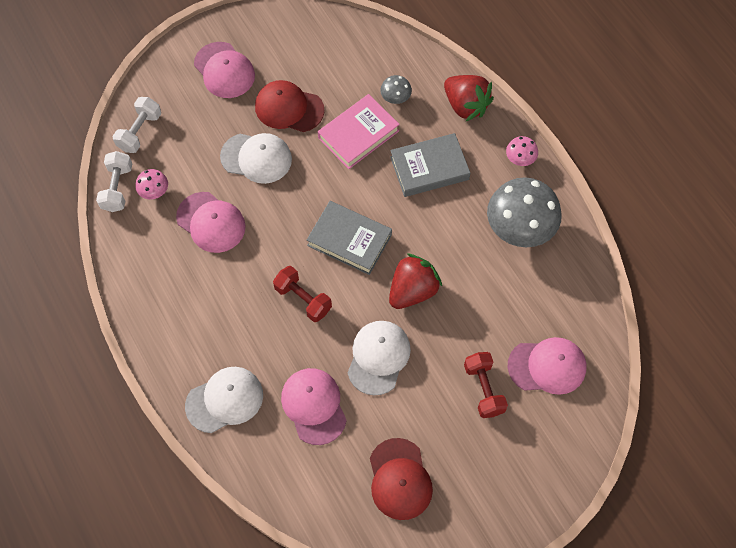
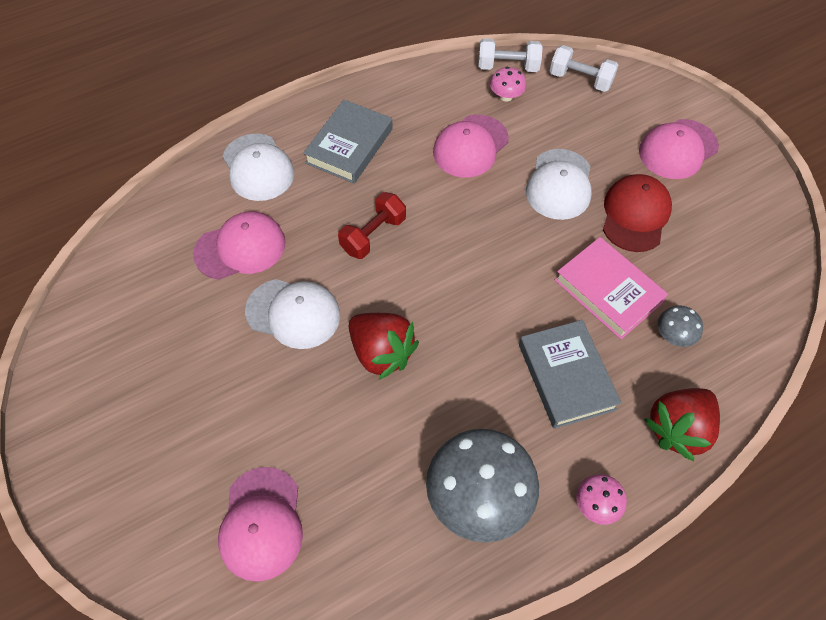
camera: 90 degrees right, 5 degrees down
grey book [307,201,392,275] -> grey book moved to [303,99,393,184]
red cap [370,438,433,520] -> none
red dumbbell [464,352,508,418] -> none

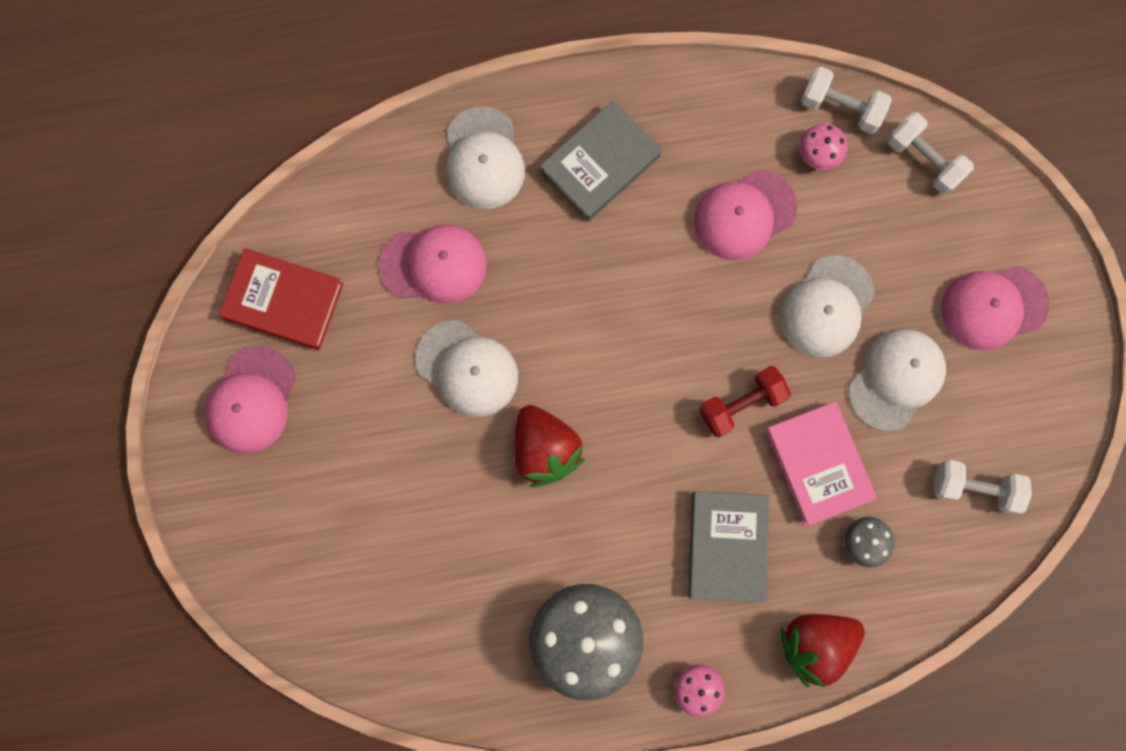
camera: 20 degrees right, 20 degrees up
pink cap [218,467,303,582] -> pink cap moved to [205,346,296,454]
red dumbbell [338,192,406,259] -> red dumbbell moved to [699,366,791,437]
red cap [603,174,672,252] -> white cap [849,329,946,431]
none -> red book [219,248,344,350]
none -> white dumbbell [934,460,1032,514]

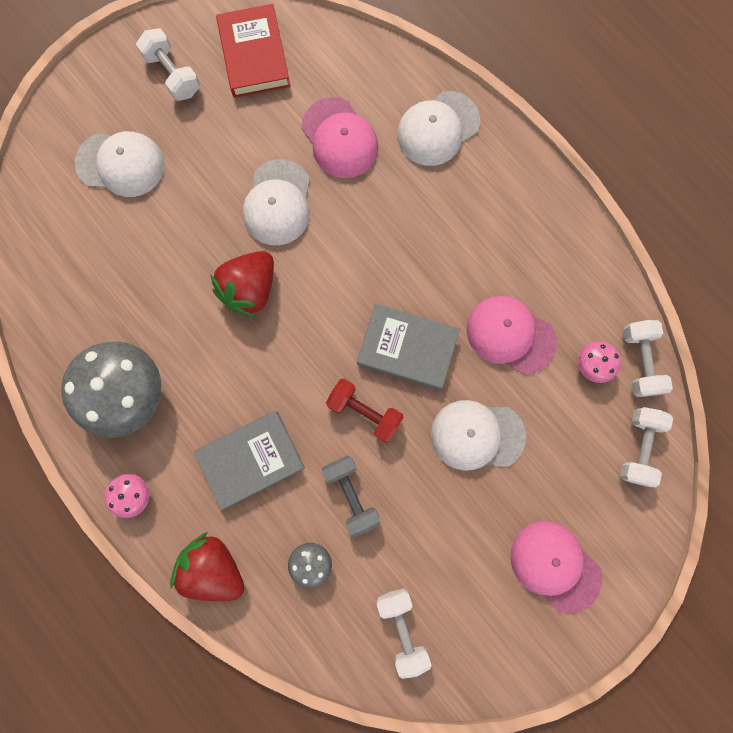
camera: 60 degrees right, 0 degrees up
pink cap [205,346,296,454] -> white dumbbell [136,28,200,101]
grey book [540,100,662,221] -> grey book moved to [357,304,460,390]
pink book [765,401,877,526] -> grey dumbbell [322,455,381,537]
white cap [849,329,946,431] -> white cap moved to [75,131,164,197]

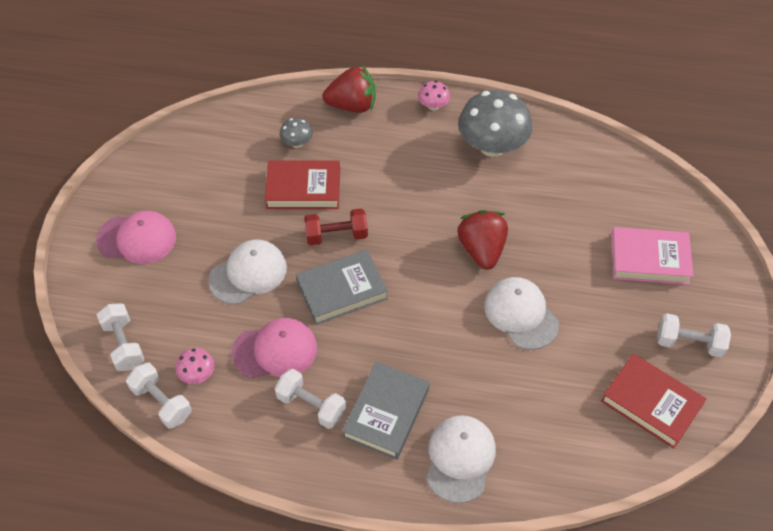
camera: 140 degrees right, 25 degrees down
white cap [75,131,164,197] -> pink book [611,227,694,285]
grey book [194,411,305,510] -> grey book moved to [342,362,429,460]
pink cap [302,97,378,178] -> none
grey dumbbell [322,455,381,537] -> red book [265,160,340,209]
white dumbbell [376,589,432,679] -> white dumbbell moved to [275,369,346,429]

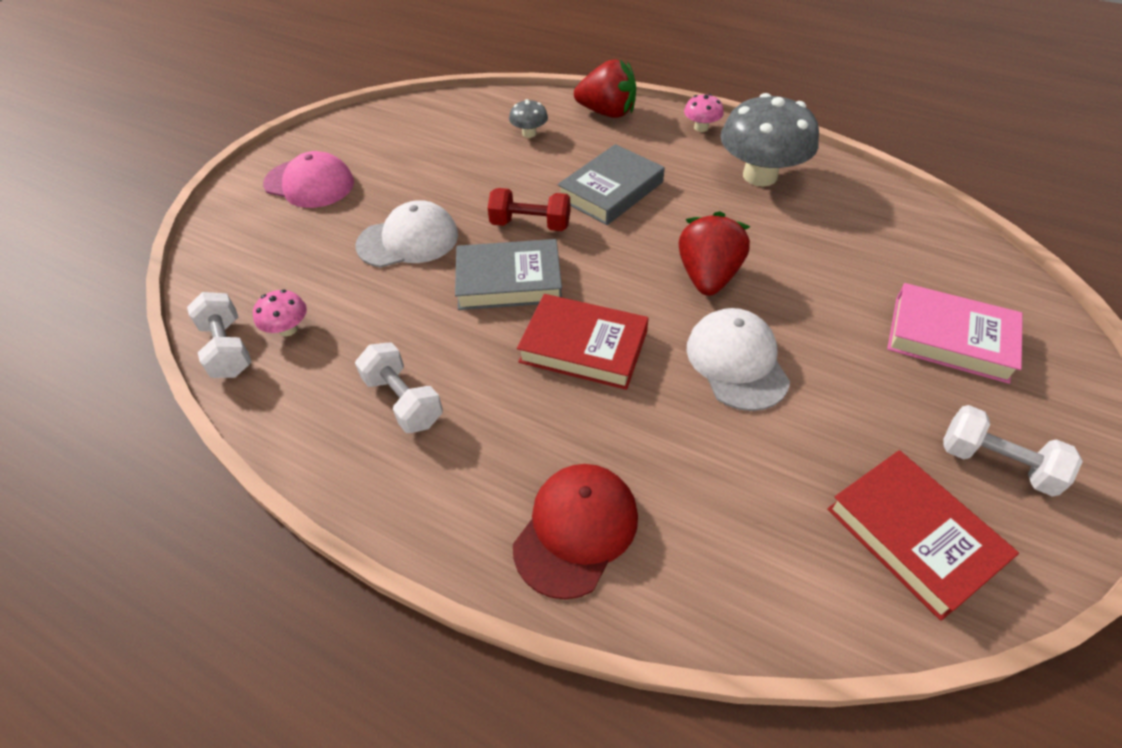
camera: 20 degrees right, 5 degrees down
white dumbbell [96,303,145,371] -> none
pink cap [232,318,317,378] -> none
red book [265,160,340,209] -> red book moved to [517,294,649,390]
grey book [342,362,429,460] -> grey book moved to [558,144,665,225]
white cap [427,415,496,503] -> red cap [513,464,638,599]

